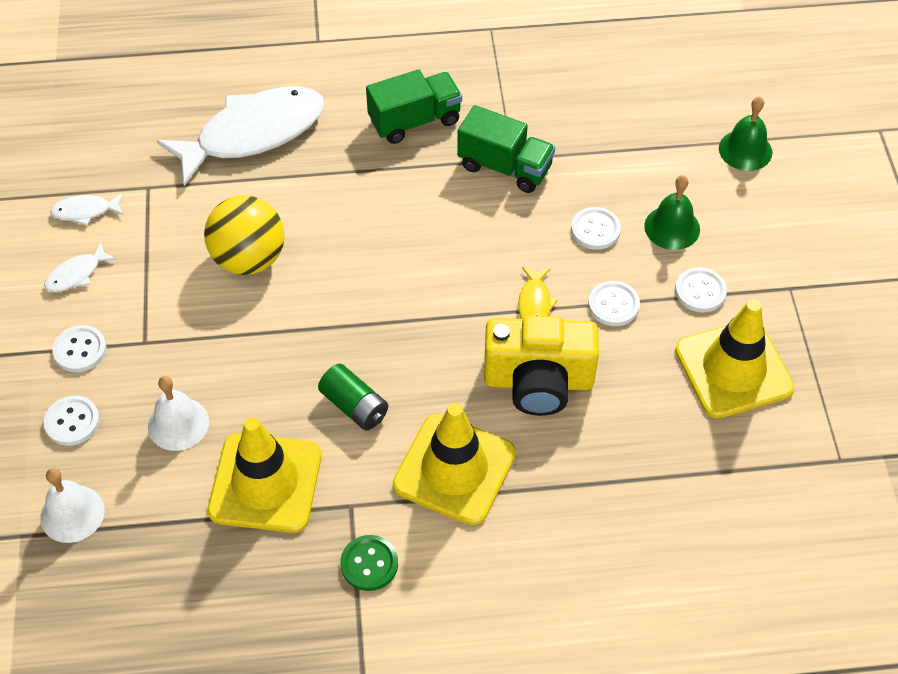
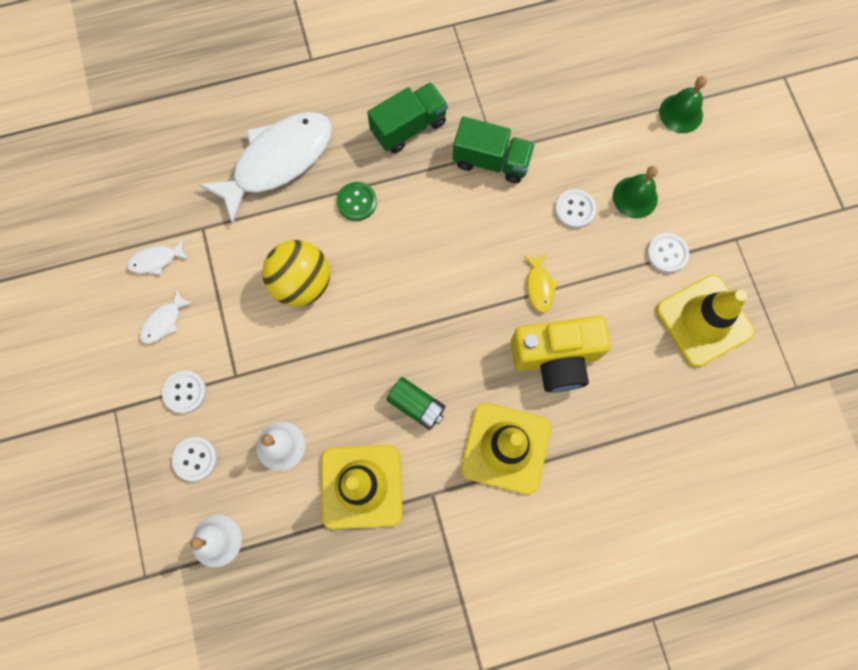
camera: 10 degrees left, 20 degrees up
green button [340,535,398,591] -> green button moved to [336,182,377,221]
white button [588,281,640,326] -> none

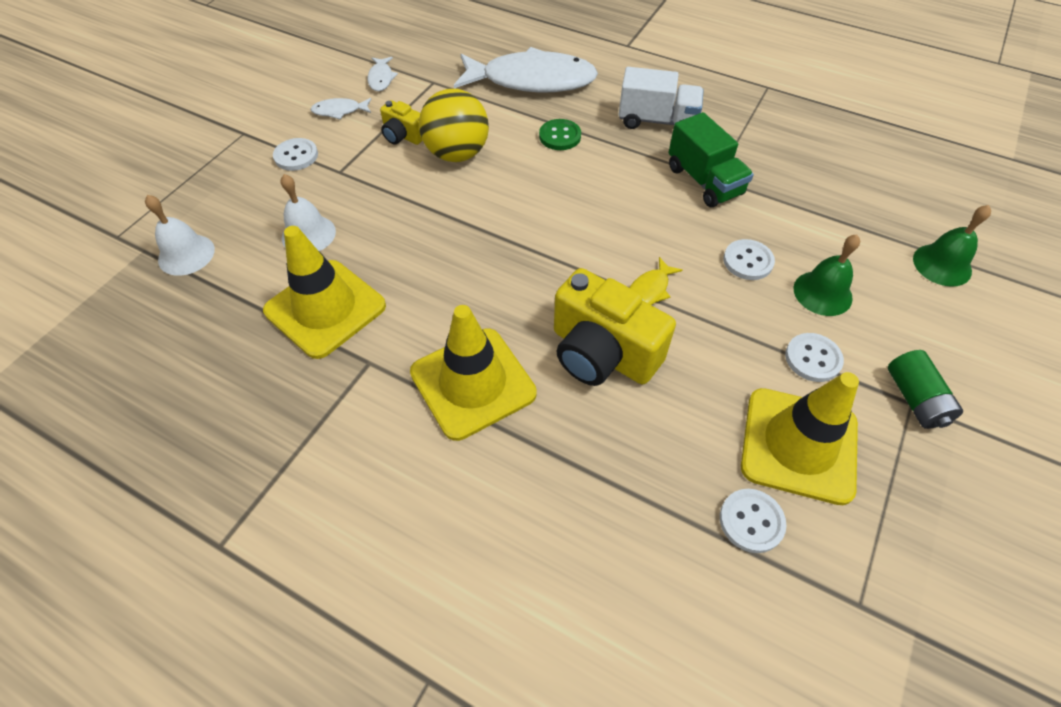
camera: 45 degrees right, 20 degrees down
white fish [127,239,189,275] -> white fish turned 120 degrees counterclockwise [367,57,398,91]
white button [172,437,217,481] -> white button moved to [720,489,787,553]
green truck [367,82,448,154] -> white truck [619,67,704,129]
green battery [386,377,445,430] -> green battery moved to [888,350,963,429]
none -> yellow camera [380,100,423,145]

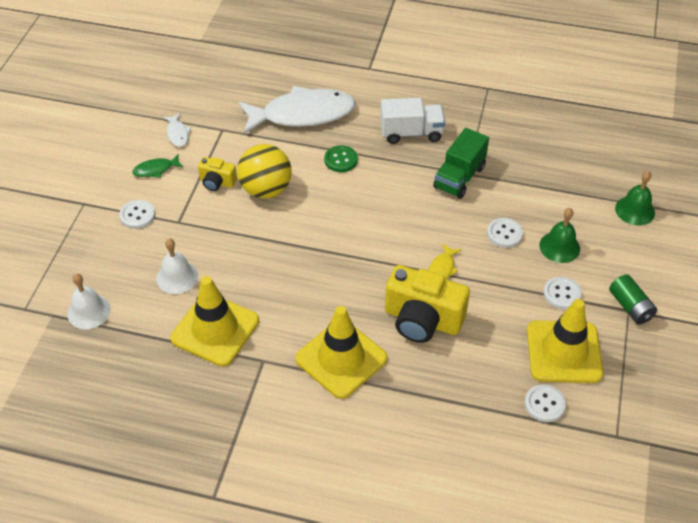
camera: 15 degrees left, 5 degrees down
white fish [310,98,371,119] -> green fish [132,154,183,178]
green truck [668,112,754,208] -> green truck turned 75 degrees clockwise [433,128,489,199]

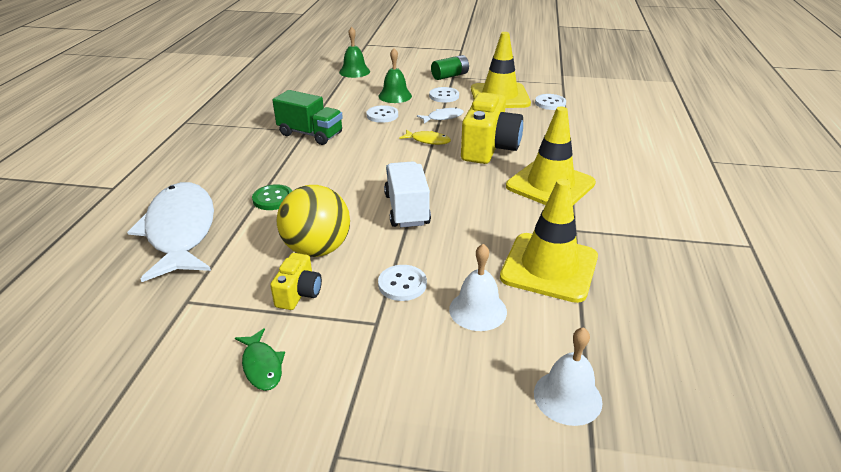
camera: 95 degrees left, 15 degrees down
white button [119,200,155,229] -> white button moved to [378,265,427,301]
white fish [163,113,191,147] -> white fish moved to [417,107,464,123]
white truck [380,98,445,144] -> white truck moved to [384,161,431,227]

